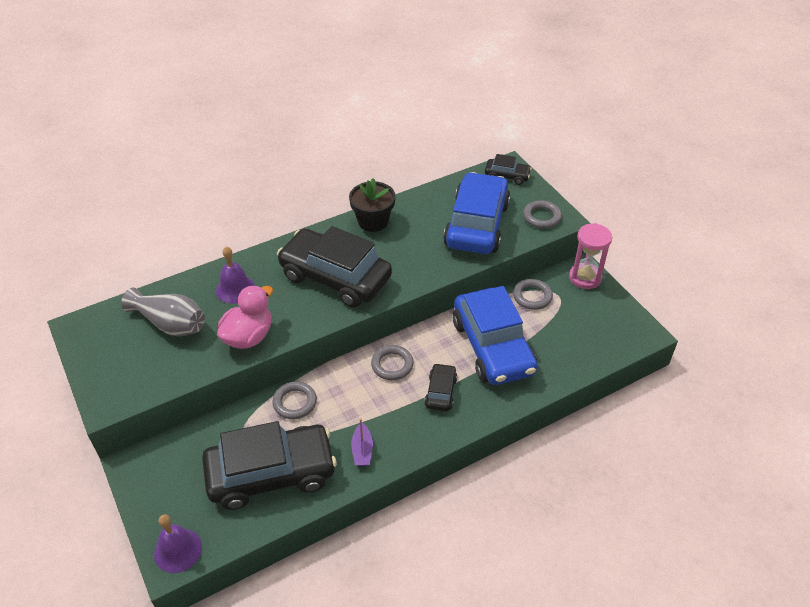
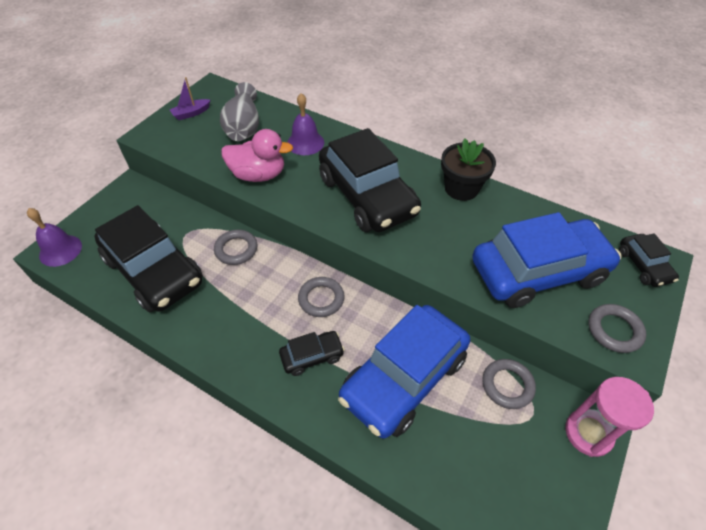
camera: 60 degrees right, 5 degrees up
black car [277,226,392,307] -> black car turned 150 degrees clockwise [319,128,421,232]
purple boat [351,418,373,466] -> purple boat moved to [170,77,210,120]

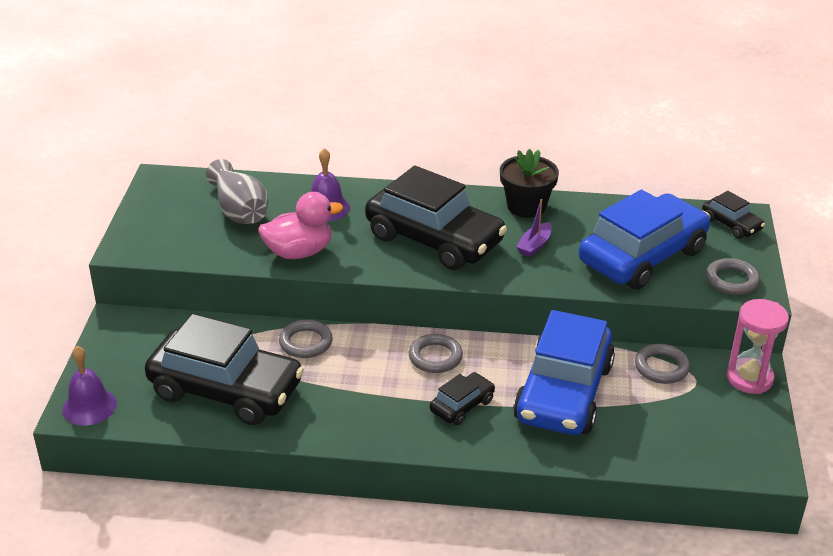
camera: 25 degrees left, 15 degrees down
purple boat [170,77,210,120] -> purple boat moved to [516,199,552,257]

